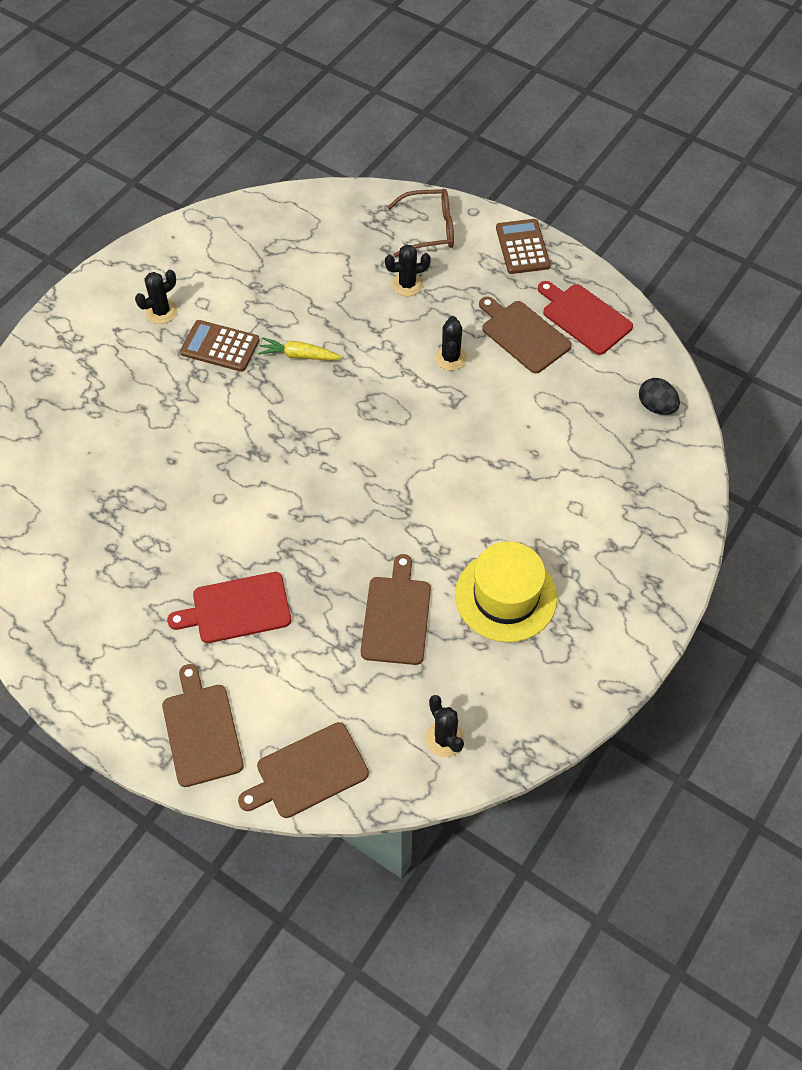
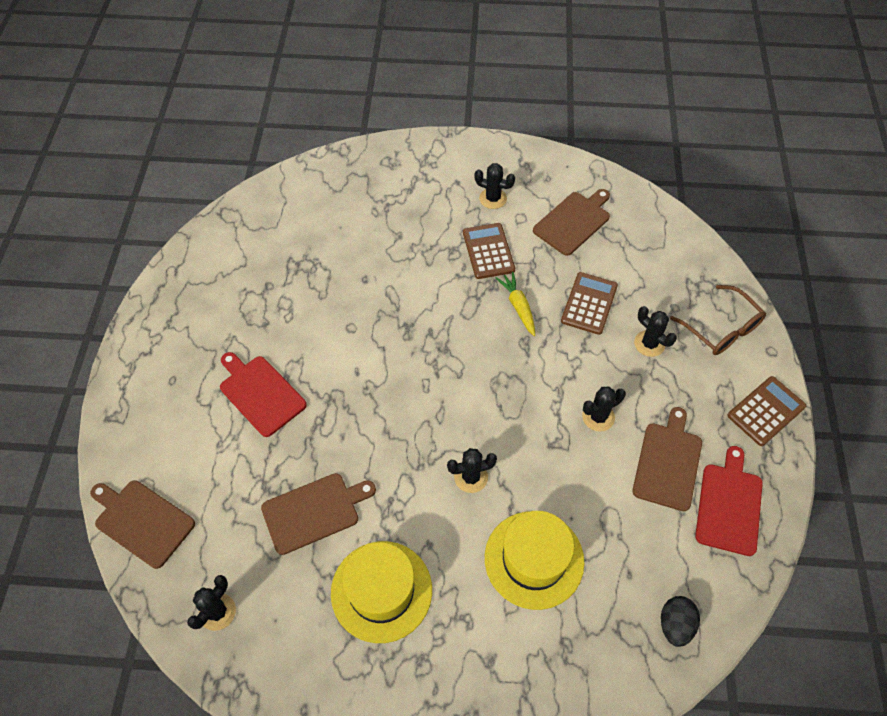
camera: 60 degrees right, 0 degrees up
brown cutting board [162,664,244,787] -> brown cutting board moved to [533,189,610,256]
none -> black cactus [447,448,497,493]
none -> yellow hat [485,511,584,610]
none -> brown calculator [561,272,618,335]

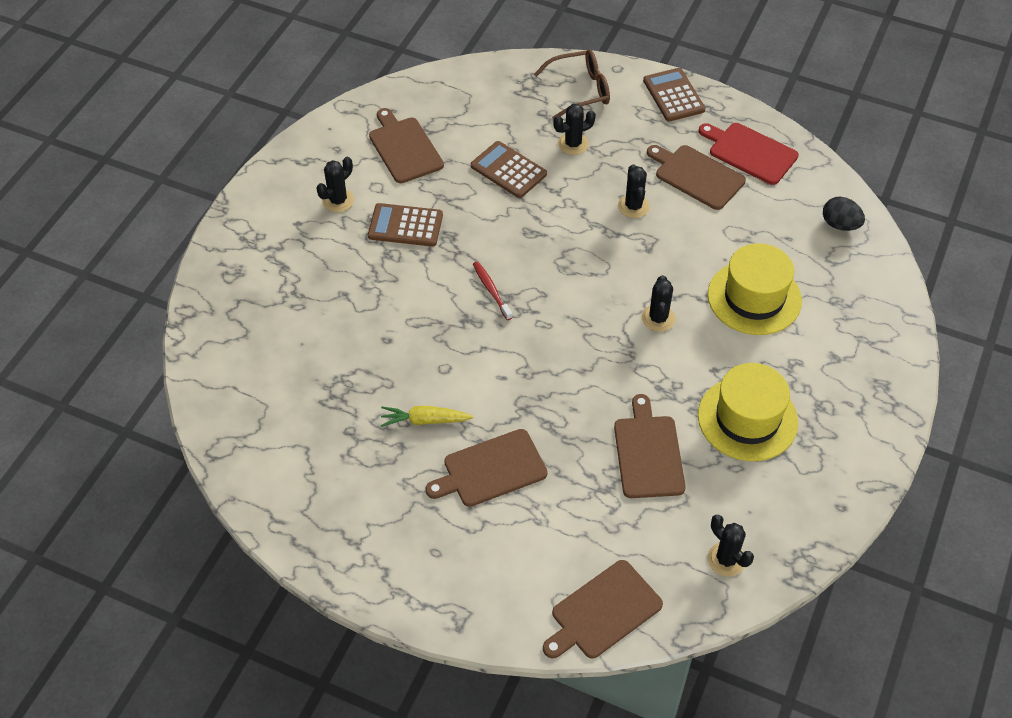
camera: 70 degrees left, 5 degrees down
red cutting board [220,352,307,437] -> brown cutting board [425,429,548,507]
yellow carrot [496,272,535,336] -> yellow carrot moved to [381,406,473,427]
none -> red toothbrush [473,261,513,320]

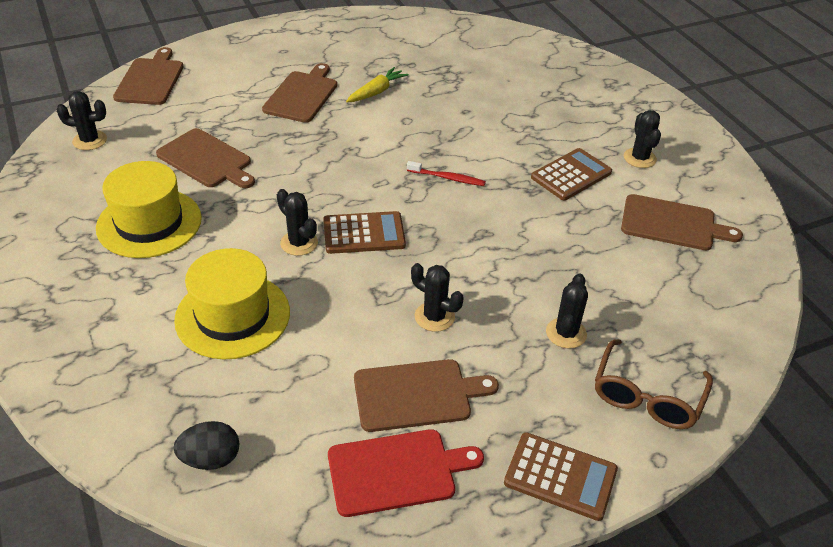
camera: 130 degrees right, 10 degrees down
brown calculator [471,141,547,198] -> brown calculator moved to [323,211,406,254]

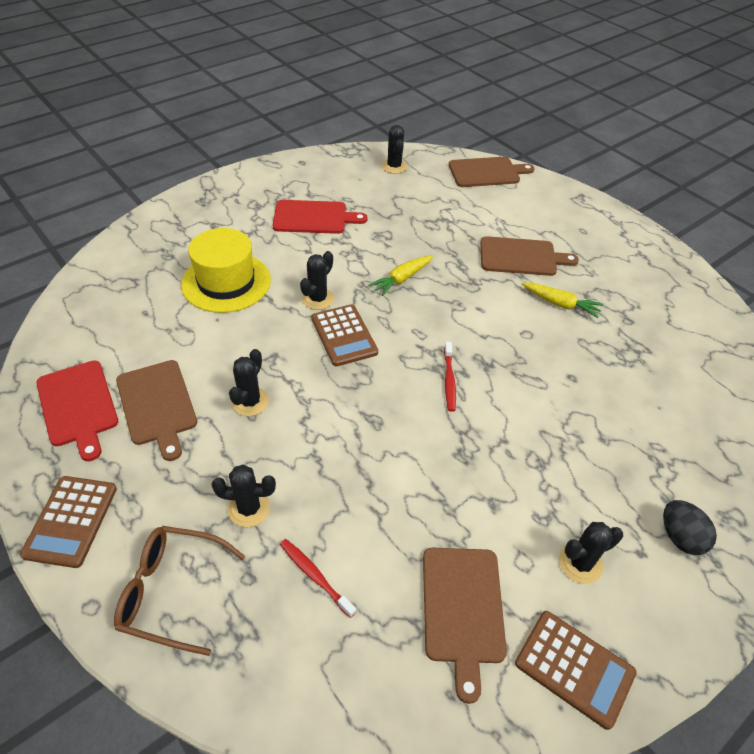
camera: 75 degrees right, 5 degrees up
yellow hat [96,161,202,258] -> red cutting board [273,200,368,234]
brown cutting board [156,128,255,188] -> none
black egg [173,421,240,470] -> black egg moved to [663,500,717,555]
brown calculator [531,148,612,200] -> brown calculator moved to [515,611,637,730]
none -> red toothbrush [280,539,356,618]
none -> yellow carrot [369,255,433,296]

